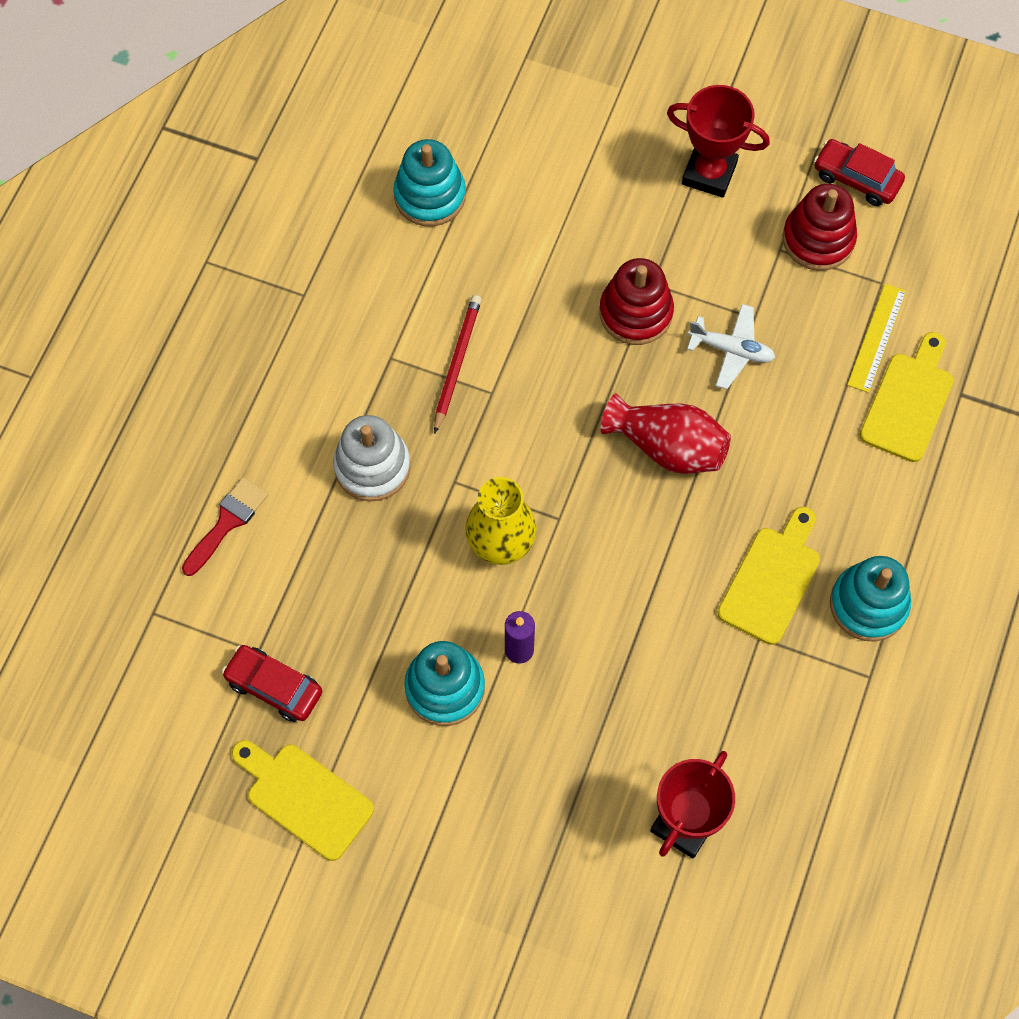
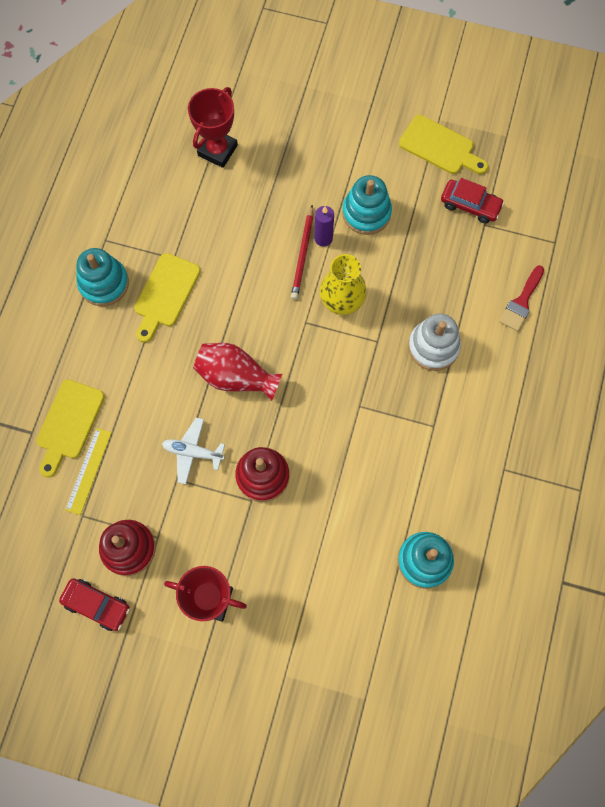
camera: 175 degrees right, 5 degrees up
red pencil [434,295,482,434] -> red pencil moved to [291,205,314,300]

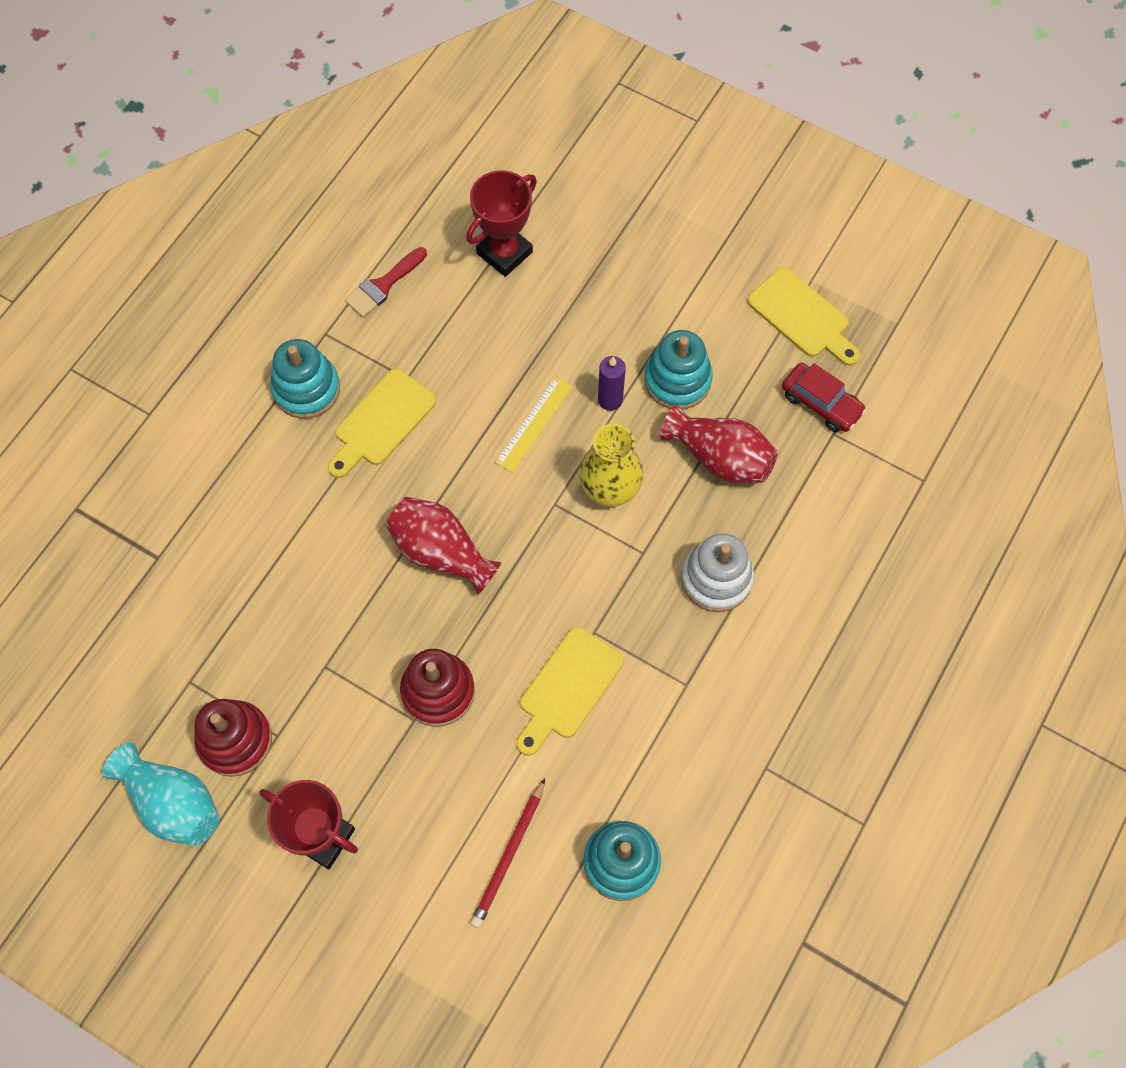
camera: 15 degrees right, 5 degrees down
yellow cutting board [36,380,105,477] -> yellow cutting board moved to [517,627,624,755]
red car [59,578,130,631] -> turquoise vase [103,743,220,846]
yellow ruler [65,428,112,515] -> yellow ruler moved to [495,377,573,473]
white plane [162,417,225,484] -> none
red pencil [291,205,314,300] -> red pencil moved to [470,778,545,928]
red brush [499,265,544,331] -> red brush moved to [345,247,427,317]
none -> red vase [660,405,778,483]

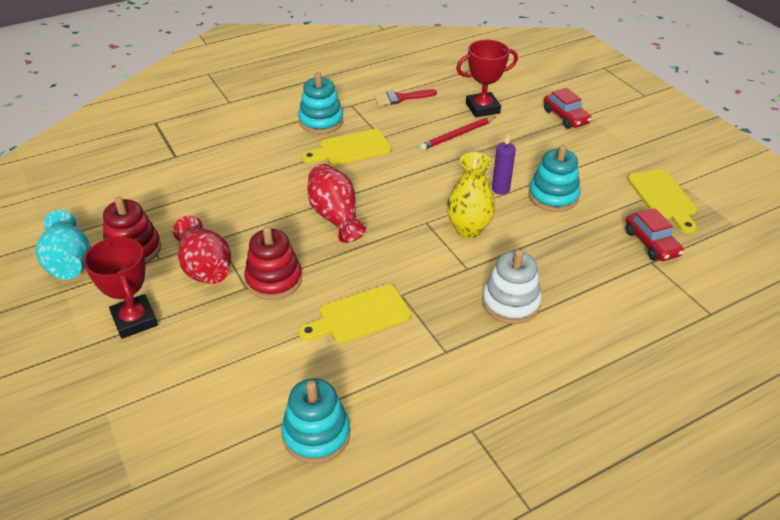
camera: 30 degrees right, 25 degrees down
red pencil [470,778,545,928] -> red pencil moved to [420,117,496,150]
yellow ruler [495,377,573,473] -> none
red vase [660,405,778,483] -> red vase moved to [173,215,231,284]
none -> red car [544,88,592,129]

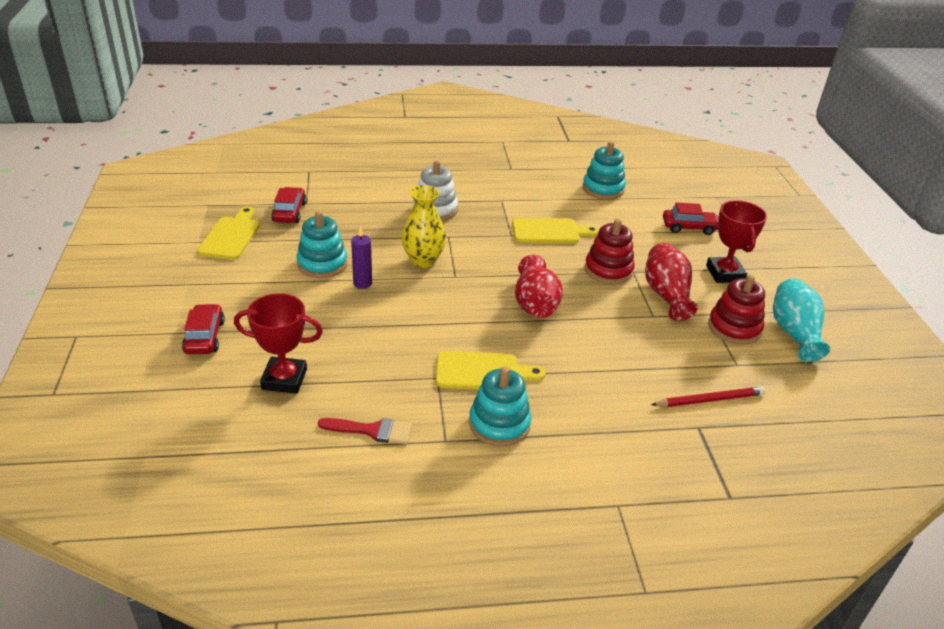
camera: 160 degrees left, 5 degrees down
red pencil [420,117,496,150] -> red pencil moved to [651,387,766,407]
none -> red car [663,202,718,235]

